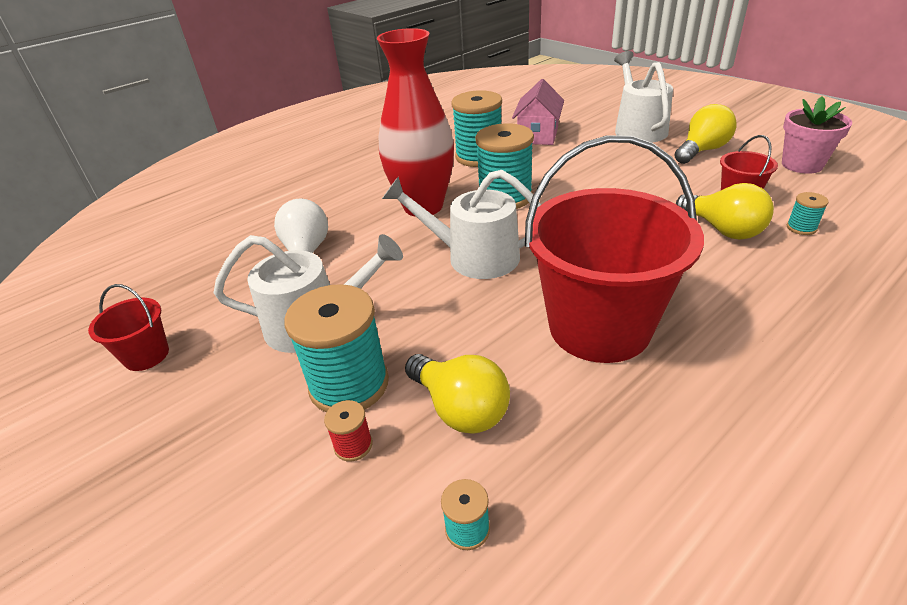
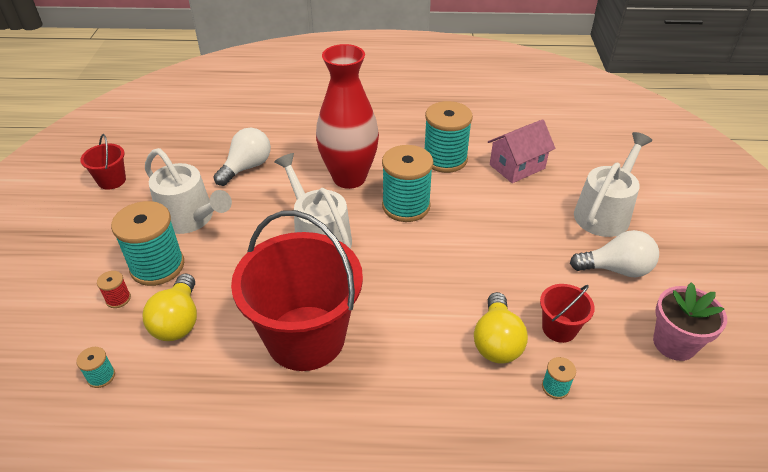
camera: 40 degrees right, 5 degrees up
yellow light bulb [674,104,737,164] -> white light bulb [570,230,659,277]

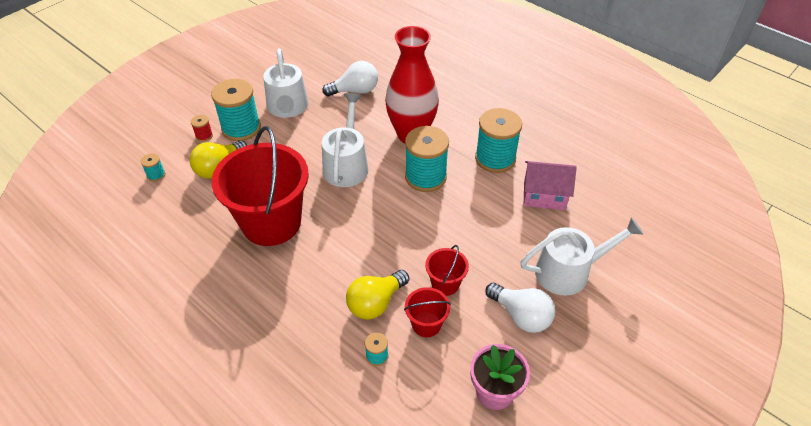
camera: 40 degrees right, 5 degrees up
red bucket [80,134,126,190] -> red bucket moved to [425,245,469,296]

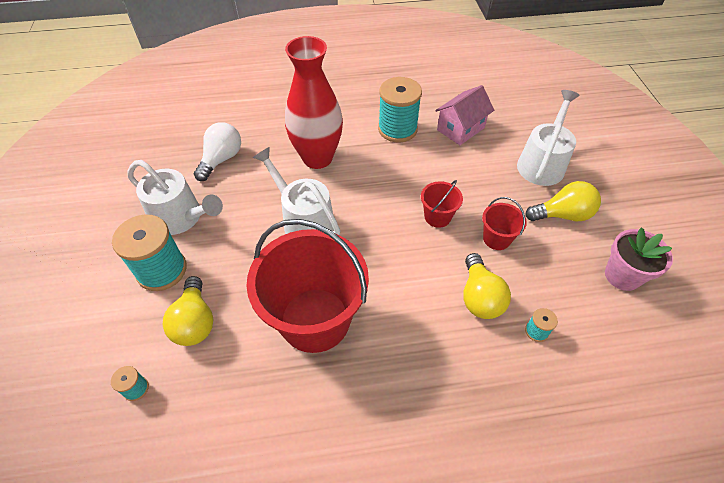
camera: 50 degrees left, 5 degrees up
red spool [191,115,213,142] -> none
red bucket [404,287,451,337] -> red bucket moved to [421,180,463,228]
turquoise spool [405,126,449,192] -> none
white light bulb [485,283,555,333] -> yellow light bulb [525,181,601,221]

